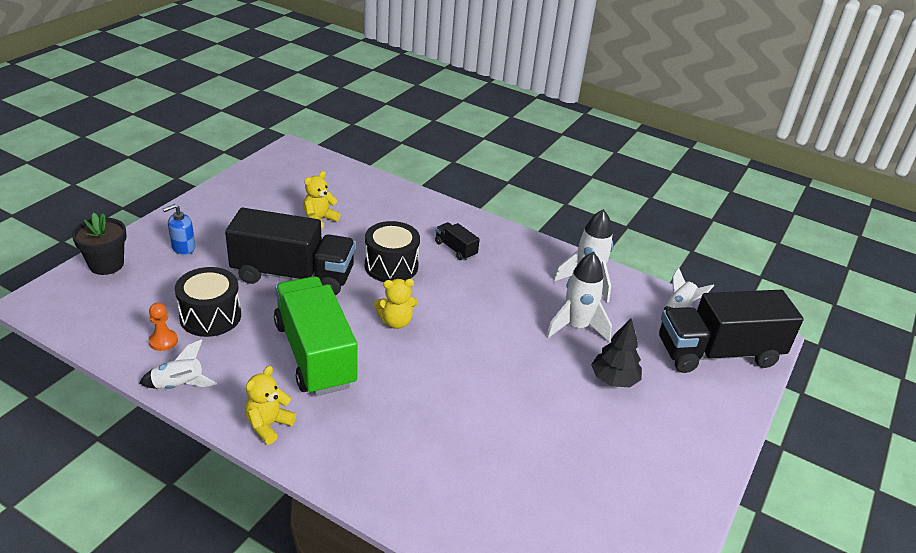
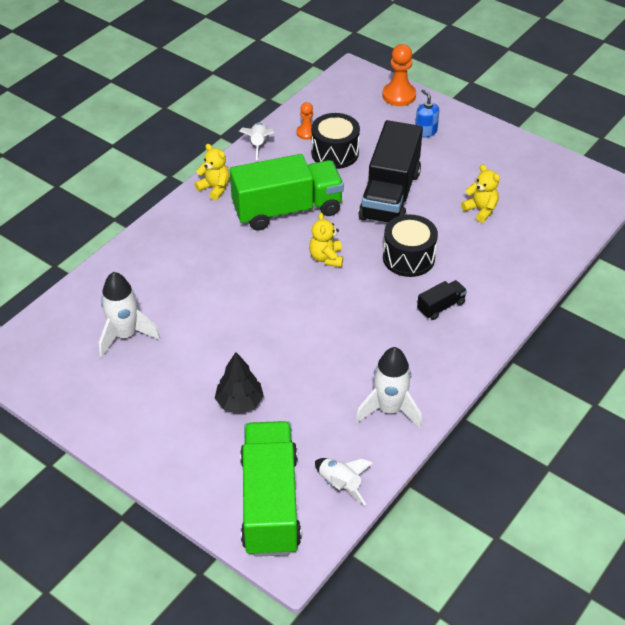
camera: 100 degrees right, 10 degrees up
black flower pot [72,213,127,275] -> orange pawn [382,44,416,106]
white rocket [546,252,612,342] -> white rocket moved to [99,272,160,358]
black truck [659,290,804,373] -> green truck [240,421,301,557]

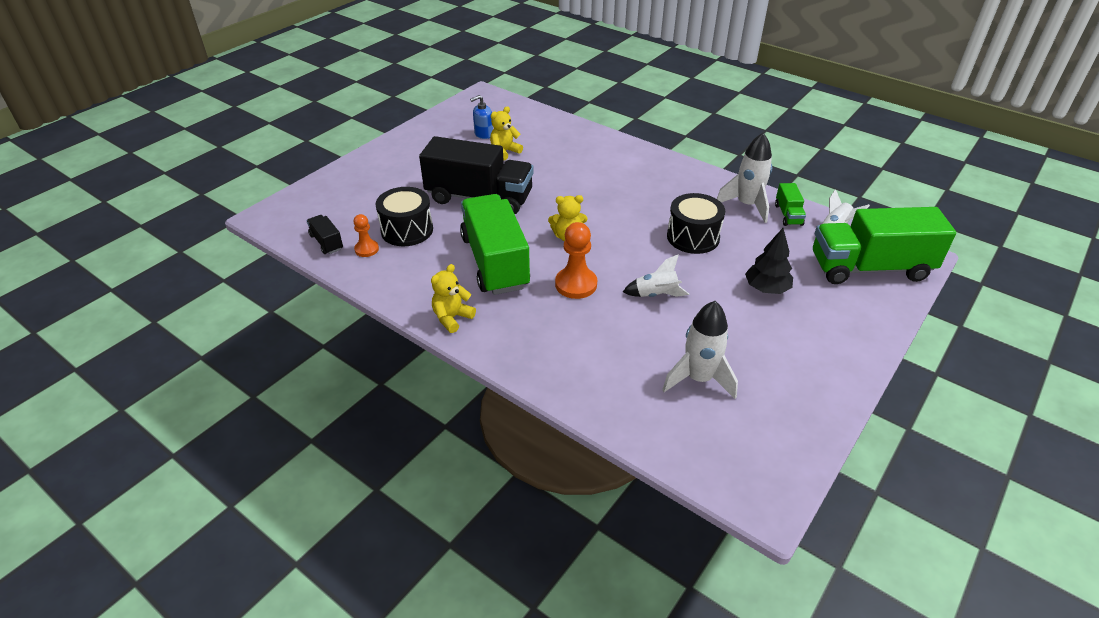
camera: 90 degrees left, 5 degrees down
white rocket [239,122,275,160] -> white rocket moved to [623,254,689,297]
orange pawn [382,44,416,106] -> orange pawn moved to [555,222,597,299]
black drum [383,214,438,277] -> black drum moved to [667,193,725,254]
blue soap dispenser [415,89,439,137] -> blue soap dispenser moved to [470,95,493,139]
black truck [417,280,467,320] -> black truck moved to [307,215,343,254]
none -> green truck [775,183,806,226]

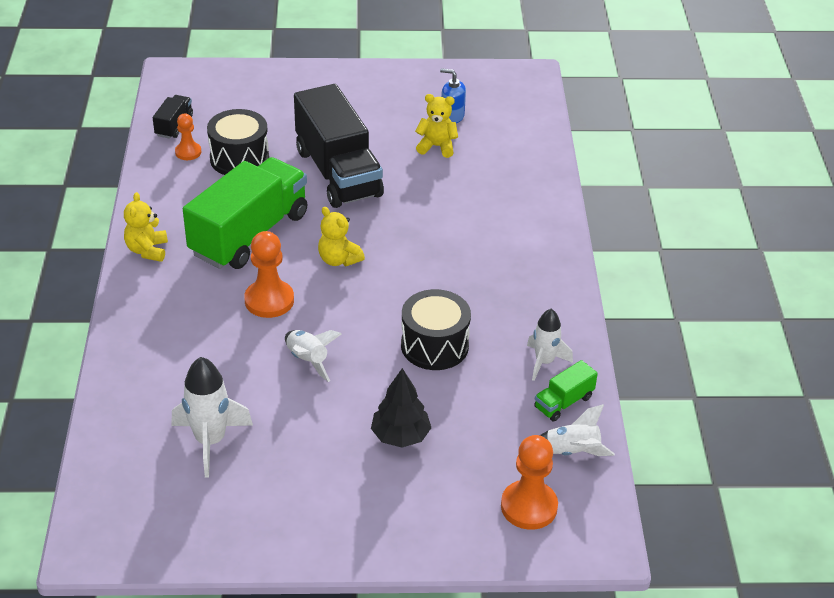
camera: 50 degrees right, 0 degrees up
yellow teddy bear [431,264,476,333] -> yellow teddy bear turned 90 degrees counterclockwise [124,192,168,262]
white rocket [717,133,772,223] -> white rocket [527,309,573,381], size x0.66
green truck [813,207,956,284] -> orange pawn [501,435,558,530]

